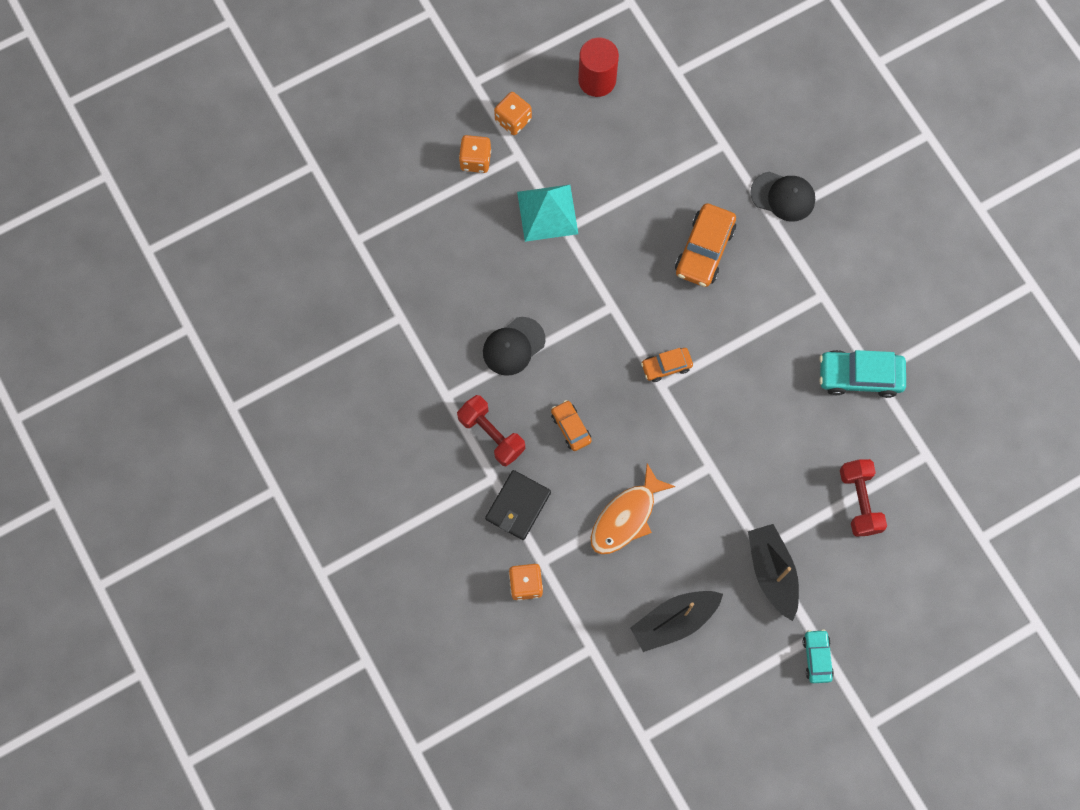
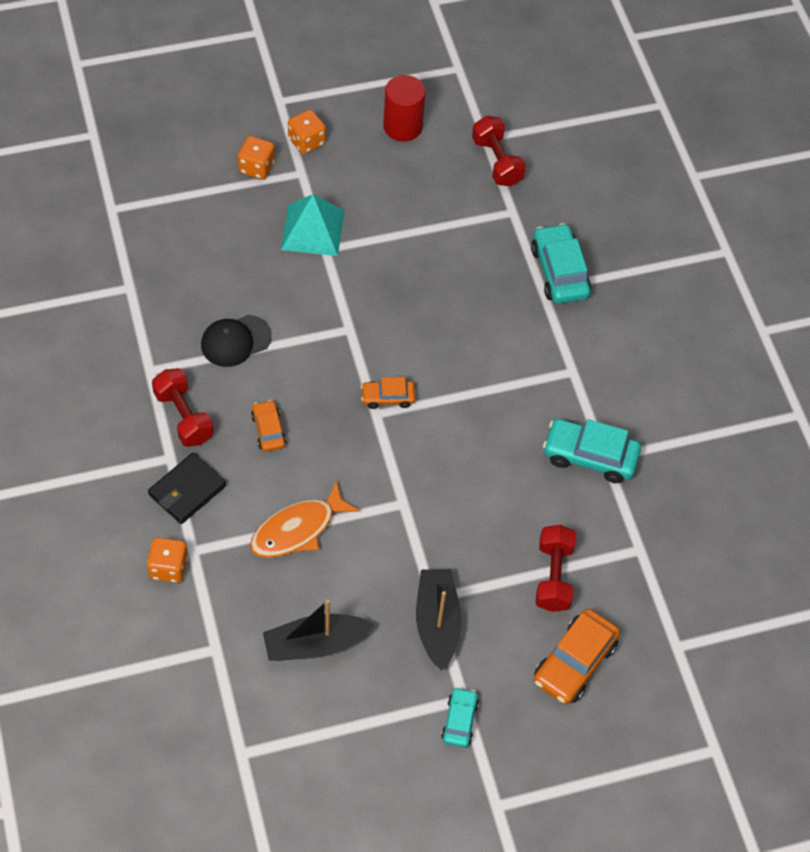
camera: 10 degrees right, 15 degrees down
orange car [675,203,736,287] -> orange car moved to [534,609,620,704]
black cap [750,172,815,222] -> turquoise car [531,223,591,304]
none -> red dumbbell [472,116,526,186]

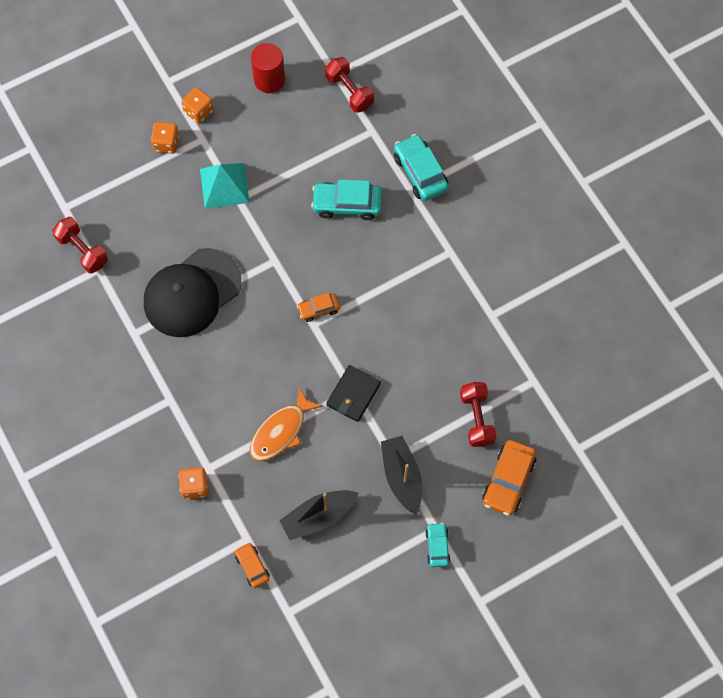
camera: 10 degrees left, 10 degrees up
black wallet [148,452,226,524] -> black wallet moved to [326,365,381,422]
red dumbbell [152,368,214,447] -> red dumbbell moved to [52,217,108,273]
black cap [201,315,272,367] -> black cap [144,248,242,337], size x1.87
orange car [251,400,287,452] -> orange car moved to [235,542,270,588]
turquoise car [543,419,641,483] -> turquoise car moved to [311,179,382,220]

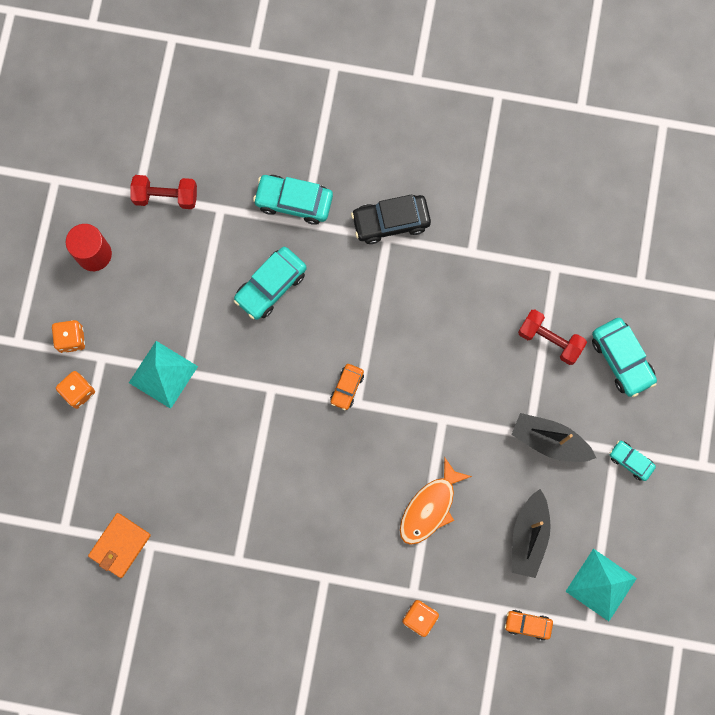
camera: 50 degrees left, 10 degrees up
red dumbbell [52,217,108,273] -> orange wallet [88,513,151,578]
black cap [144,248,242,337] -> none
orange fish [250,387,323,461] -> orange fish turned 45 degrees clockwise [400,457,472,545]
black wallet [326,365,381,422] -> none
orange car [482,440,536,516] -> turquoise car [592,318,657,397]
none -> black car [351,194,431,244]
none -> turquoise pyramid [565,548,637,621]

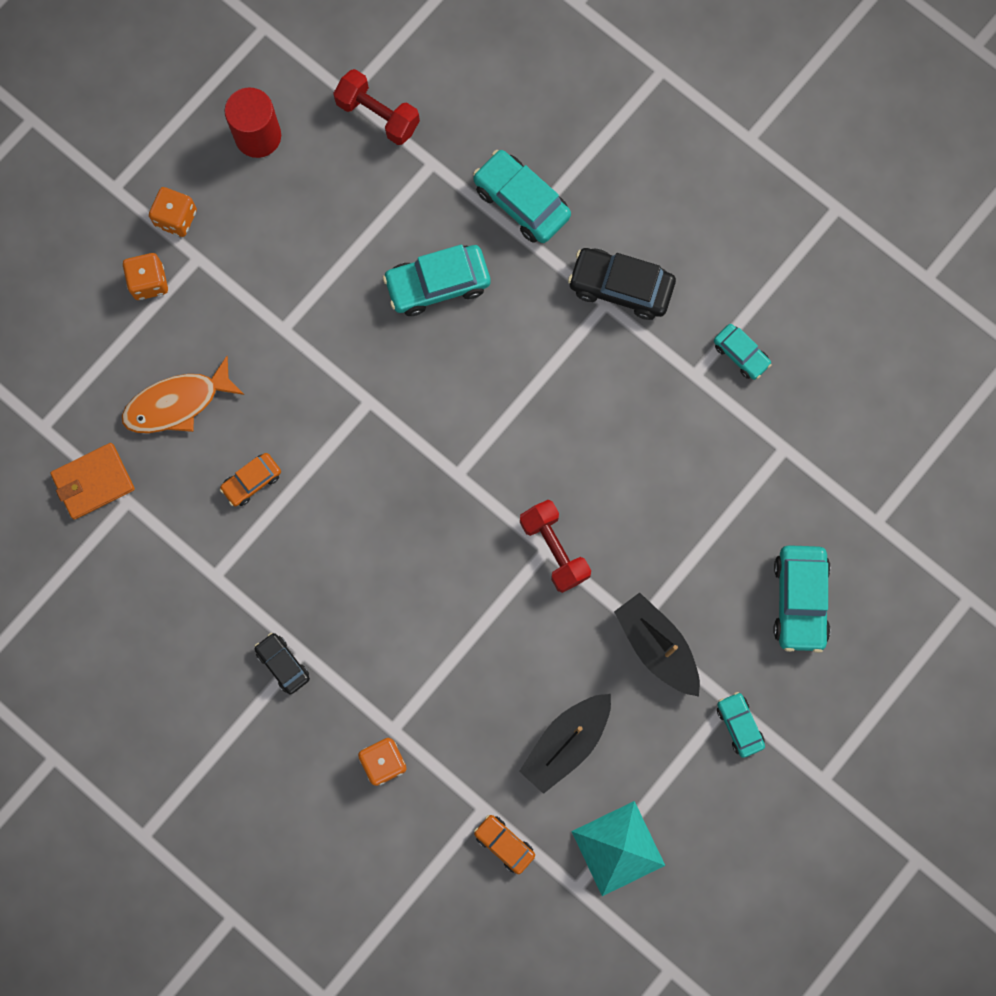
camera: 30 degrees right, 0 degrees up
turquoise pyramid [129,341,198,409] -> none
orange car [330,364,364,410] -> orange car moved to [220,453,281,506]
orange fish [400,457,472,545] -> orange fish moved to [122,356,244,433]
red dumbbell [518,309,587,365] -> red dumbbell moved to [520,500,591,593]
none -> black car [255,633,310,694]
none -> turquoise car [714,324,772,380]

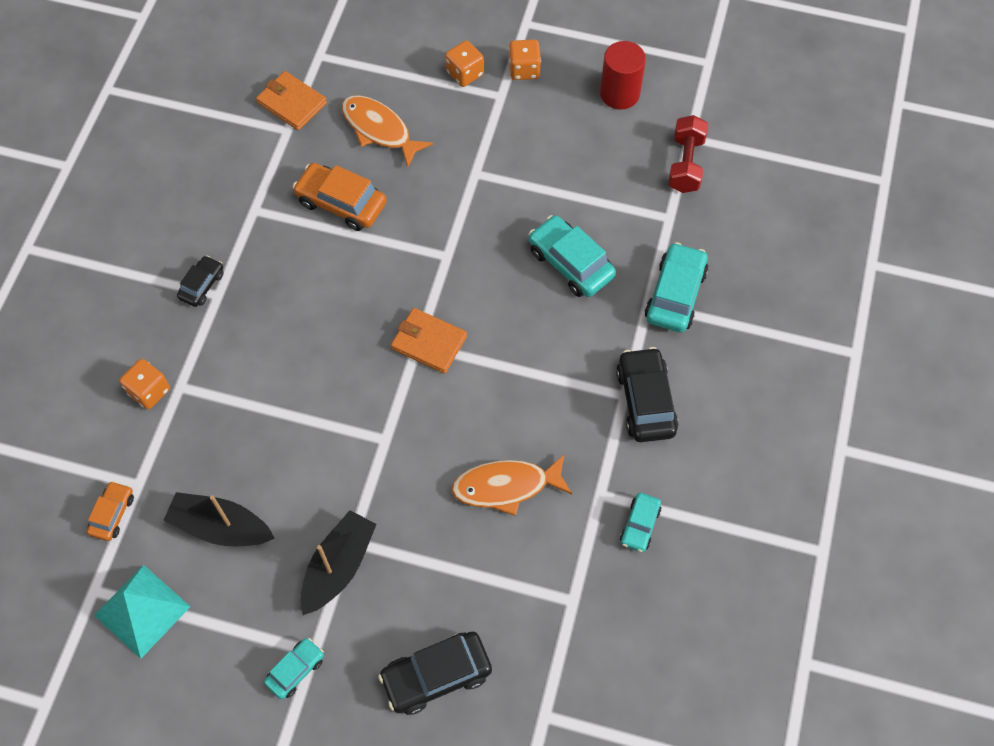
camera: 65 degrees right, 15 degrees down
orange car [220,453,281,506] -> orange car [293,163,387,231], size x1.72
red dumbbell [520,500,591,593] -> none
turquoise car [773,545,831,653] -> black car [378,632,492,715]
none -> orange wallet [391,308,467,374]
none -> orange fish [451,455,572,516]

